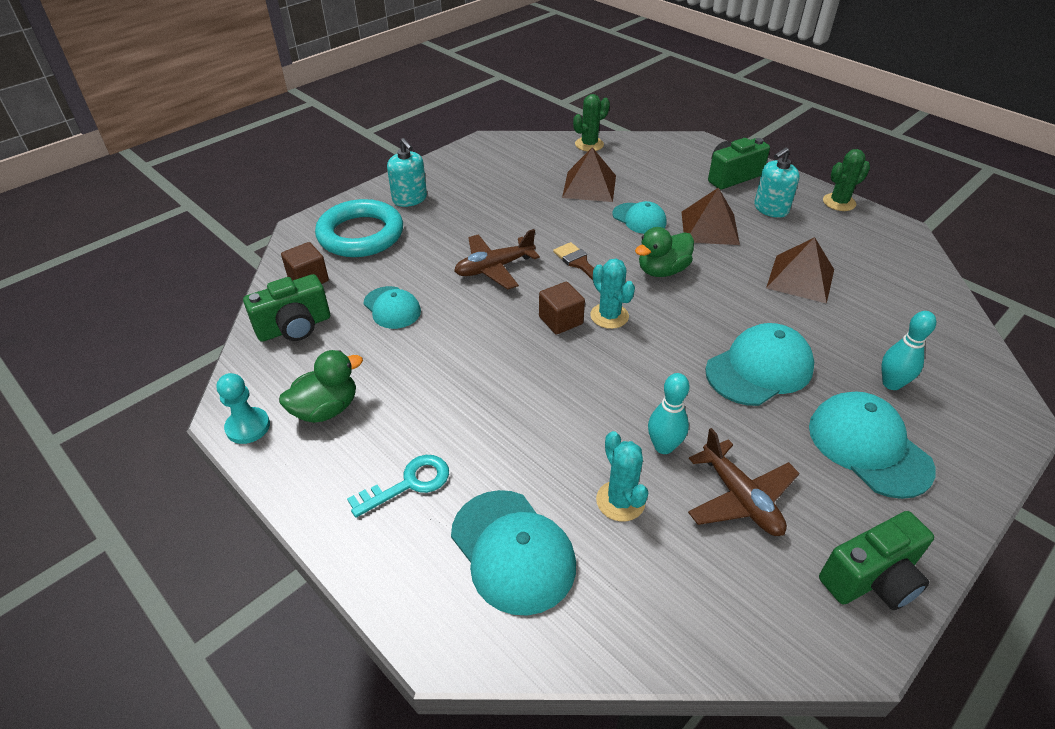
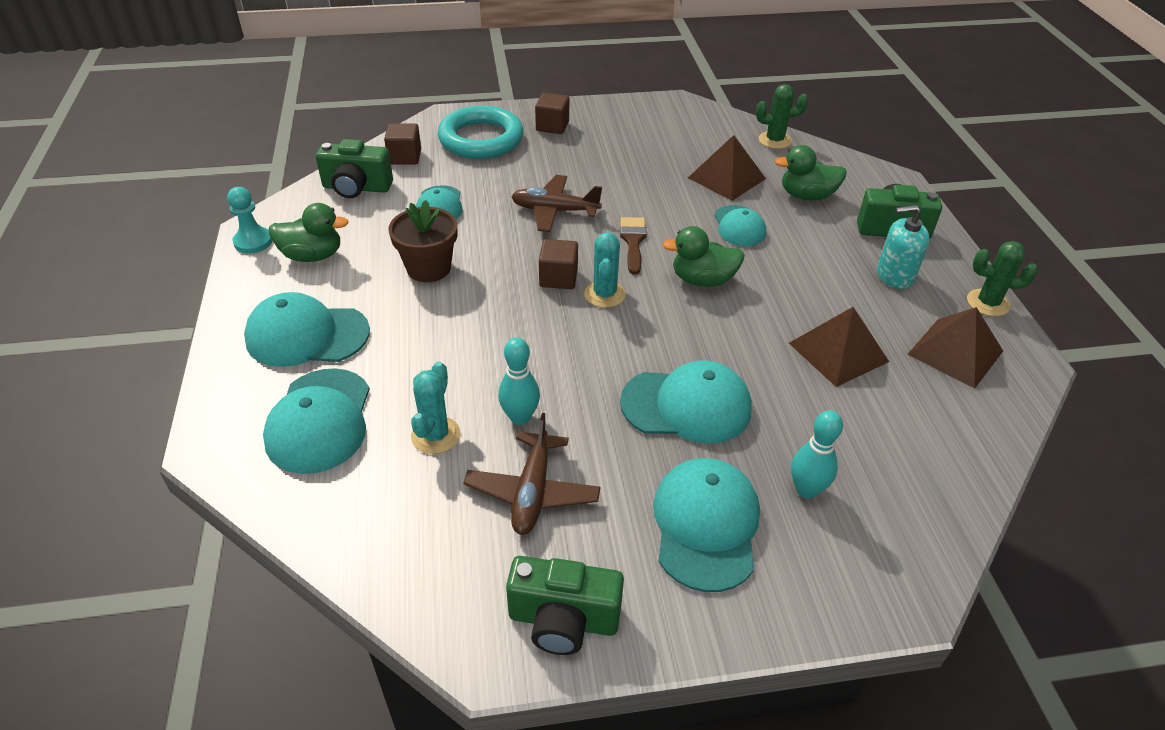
camera: 35 degrees right, 0 degrees up
turquoise key [347,455,449,517] -> turquoise cap [244,292,370,367]
turquoise soap dispenser [387,138,427,207] -> brown cube [535,93,569,134]
brown pyramid [682,187,740,245] -> brown pyramid moved to [908,307,1003,389]
none -> brown flower pot [388,200,457,282]
none -> green duck [775,145,847,201]

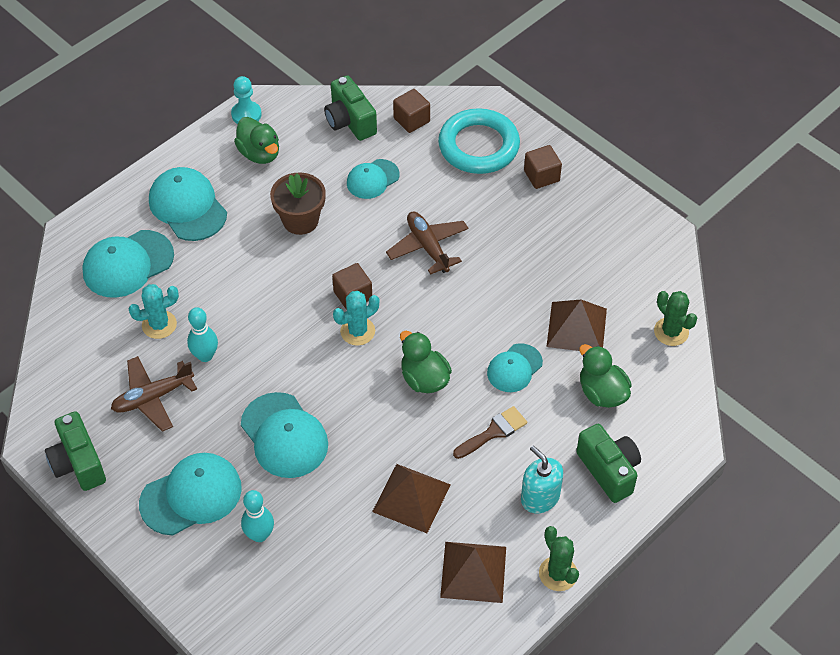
camera: 55 degrees right, 10 degrees up
brown brush [620,217,647,275] -> brown brush moved to [453,406,527,459]

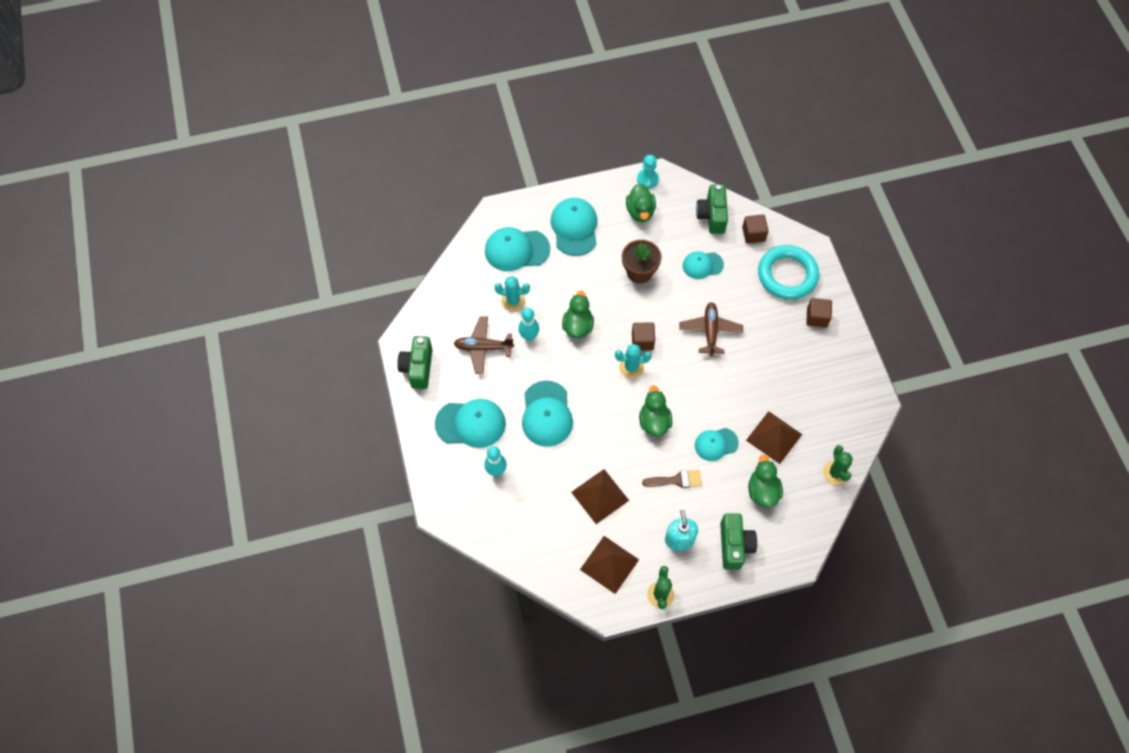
camera: 30 degrees right, 10 degrees up
none -> green duck [562,291,594,338]

